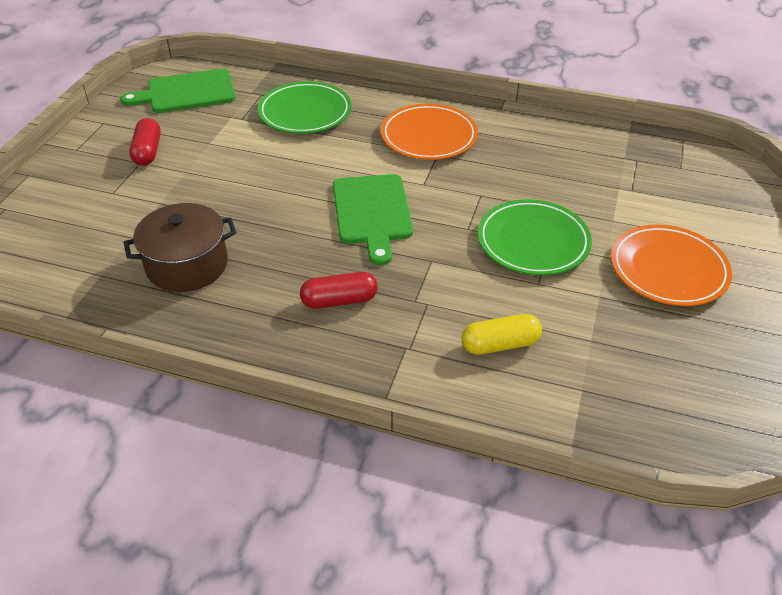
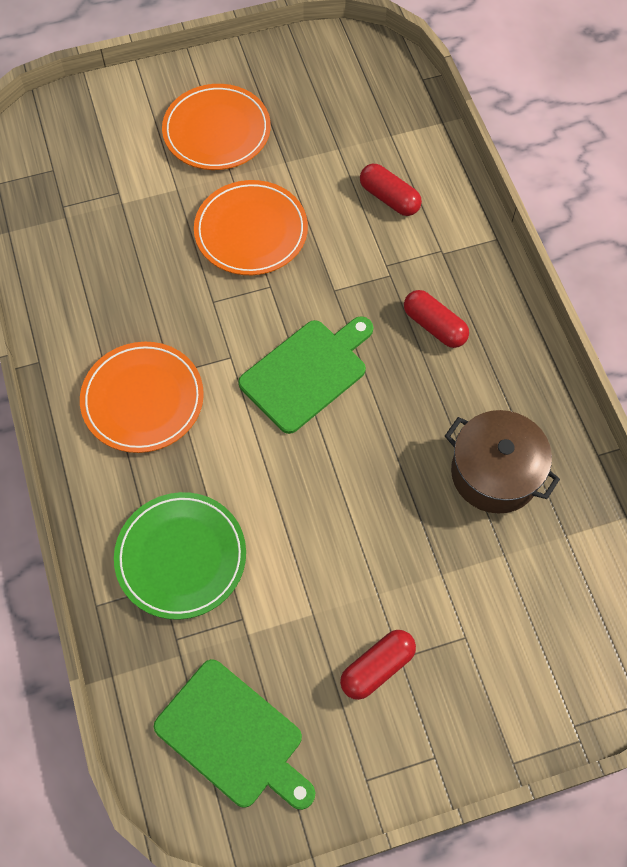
camera: 125 degrees left, 20 degrees up
yellow capsule [461,314,542,355] -> red capsule [360,164,422,216]
green plate [478,199,592,275] -> orange plate [194,180,308,275]

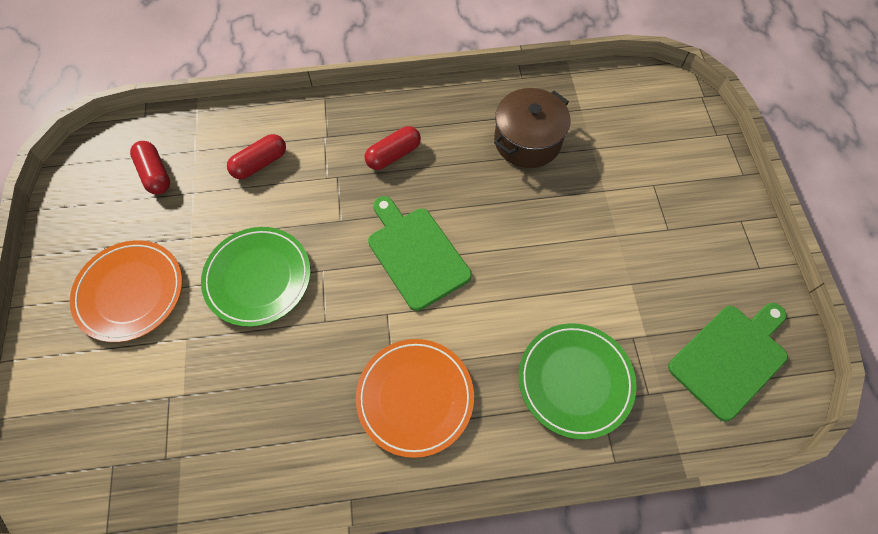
camera: 80 degrees left, 0 degrees up
orange plate [194,180,308,275] -> green plate [201,227,311,327]
red capsule [340,630,416,700] -> red capsule moved to [130,141,170,195]

